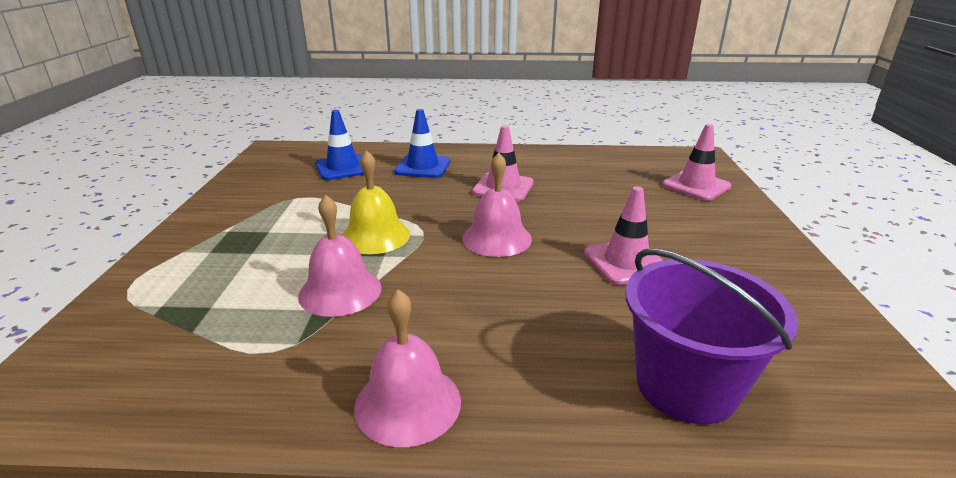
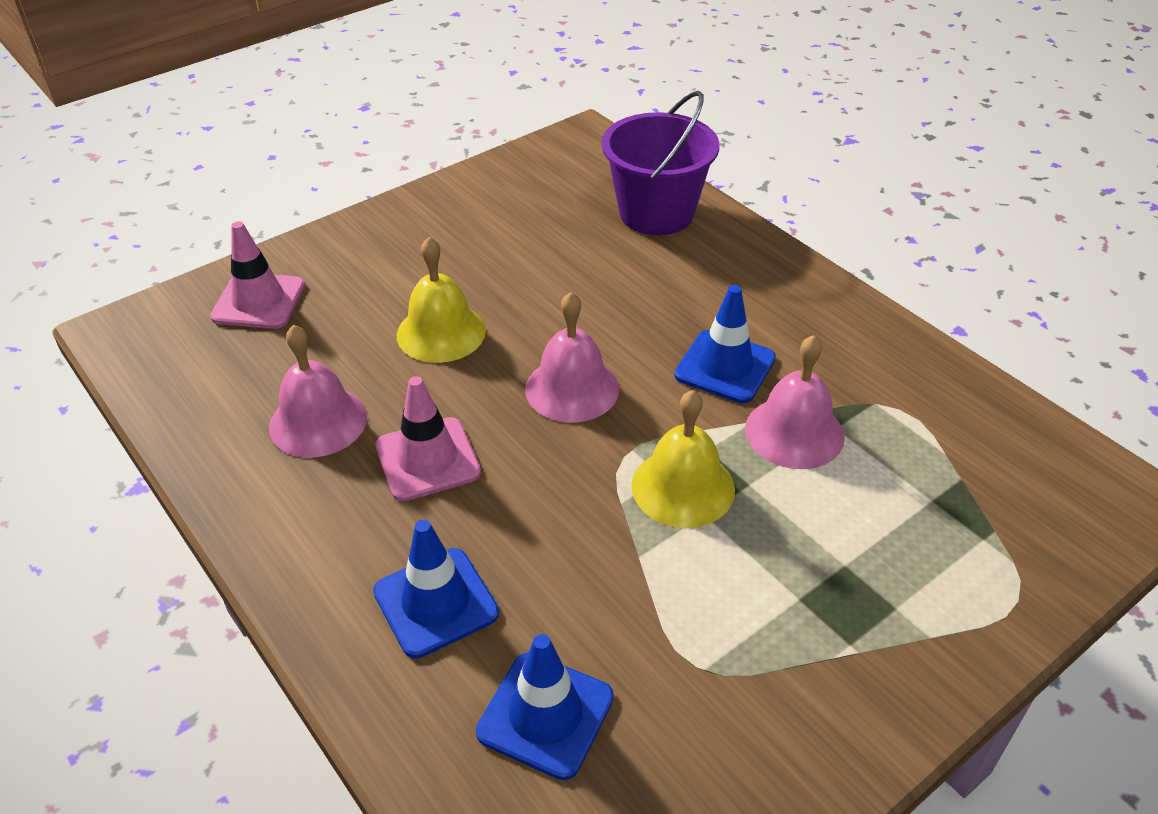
camera: 130 degrees left, 15 degrees up
pink bell [354,289,461,447] -> pink bell moved to [269,325,367,458]
pink traffic cone [584,186,662,285] -> none
none -> yellow bell [397,237,486,363]
none -> blue traffic cone [674,285,776,403]

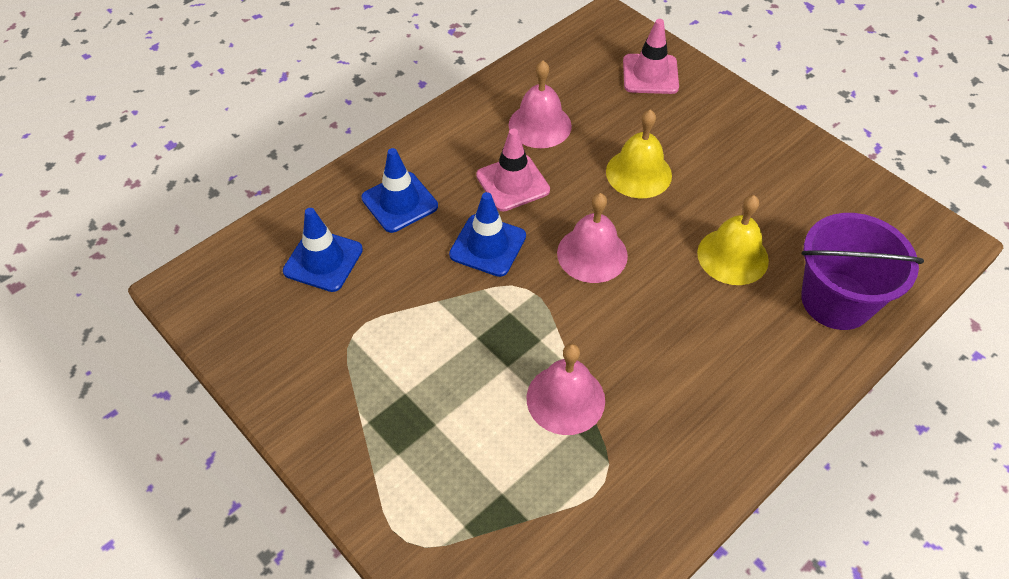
camera: 85 degrees right, 10 degrees up
yellow bell [632,390,735,528] -> yellow bell moved to [697,195,769,285]
blue traffic cone [674,285,776,403] -> blue traffic cone moved to [449,192,526,277]

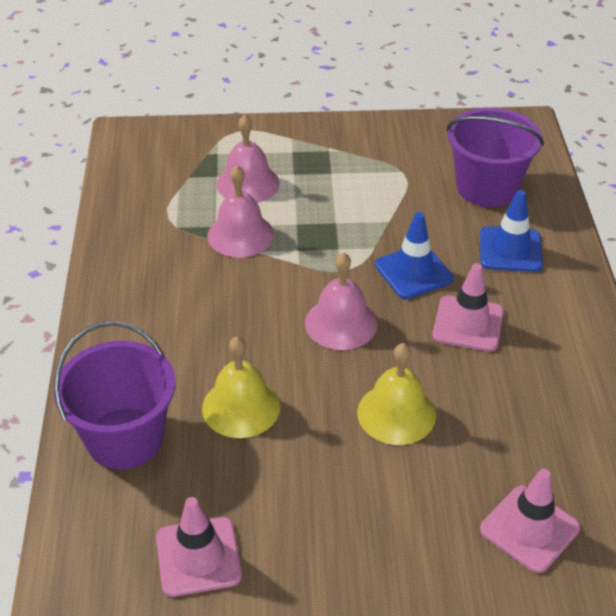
camera: 130 degrees right, 10 degrees down
blue traffic cone [283,208,363,292] -> purple bucket [447,108,544,207]
pink bell [508,61,572,148] -> pink bell moved to [216,115,280,203]
none -> pink traffic cone [156,497,242,597]

